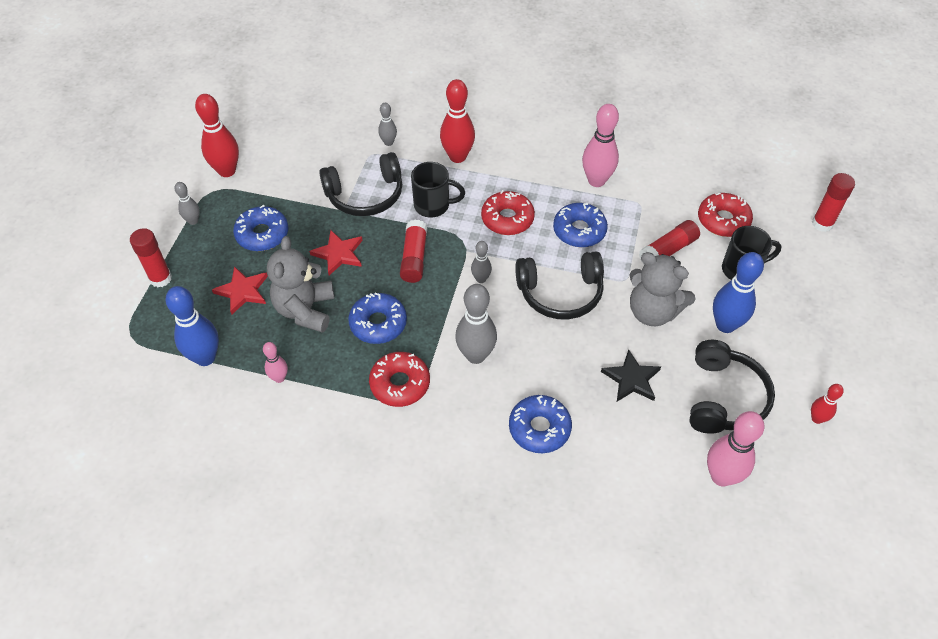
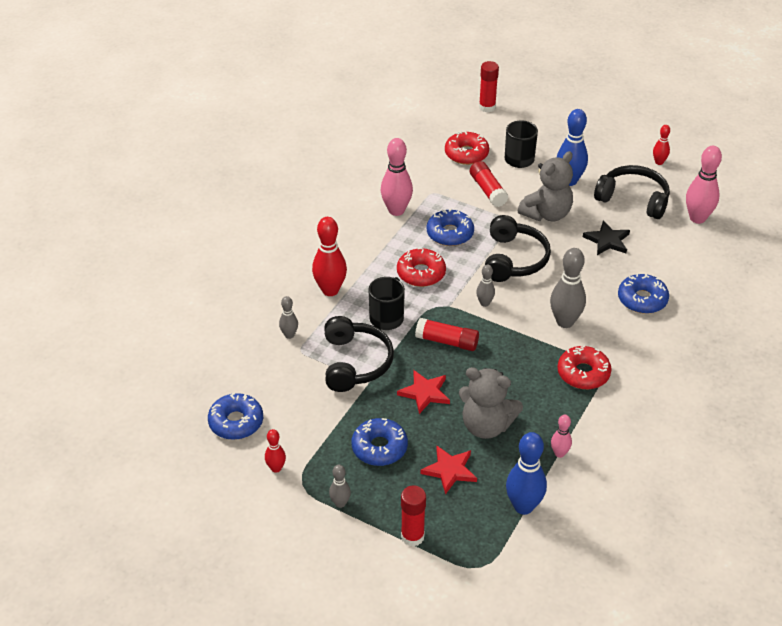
camera: 75 degrees left, 10 degrees down
red bowling pin [195,94,239,177] -> red bowling pin [265,429,286,473], size x0.54
blue donut [348,293,407,344] -> blue donut moved to [208,393,263,440]

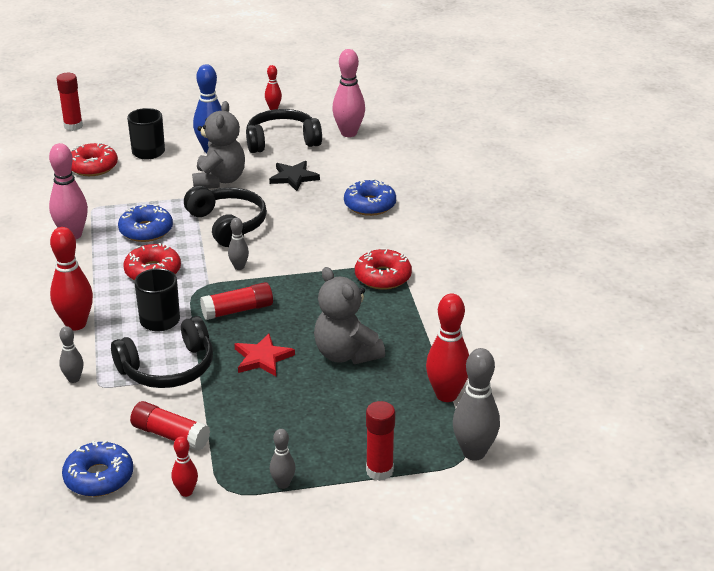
camera: 40 degrees left, 10 degrees down
black headphones [324,316,394,392] -> black headphones turned 105 degrees clockwise [111,316,213,388]
blue donut [352,418,408,466] -> none
red star [420,446,477,495] -> none
grey teddy bear [459,367,523,439] -> grey teddy bear turned 75 degrees clockwise [314,267,385,364]
red glue stick [470,161,508,207] -> red glue stick moved to [130,401,210,451]
blue bowling pin [506,432,547,515] -> red bowling pin [426,293,469,402]
grey bowling pin [550,248,586,328] -> grey bowling pin moved to [453,348,500,461]
pink bowling pin [551,415,572,458] -> none

